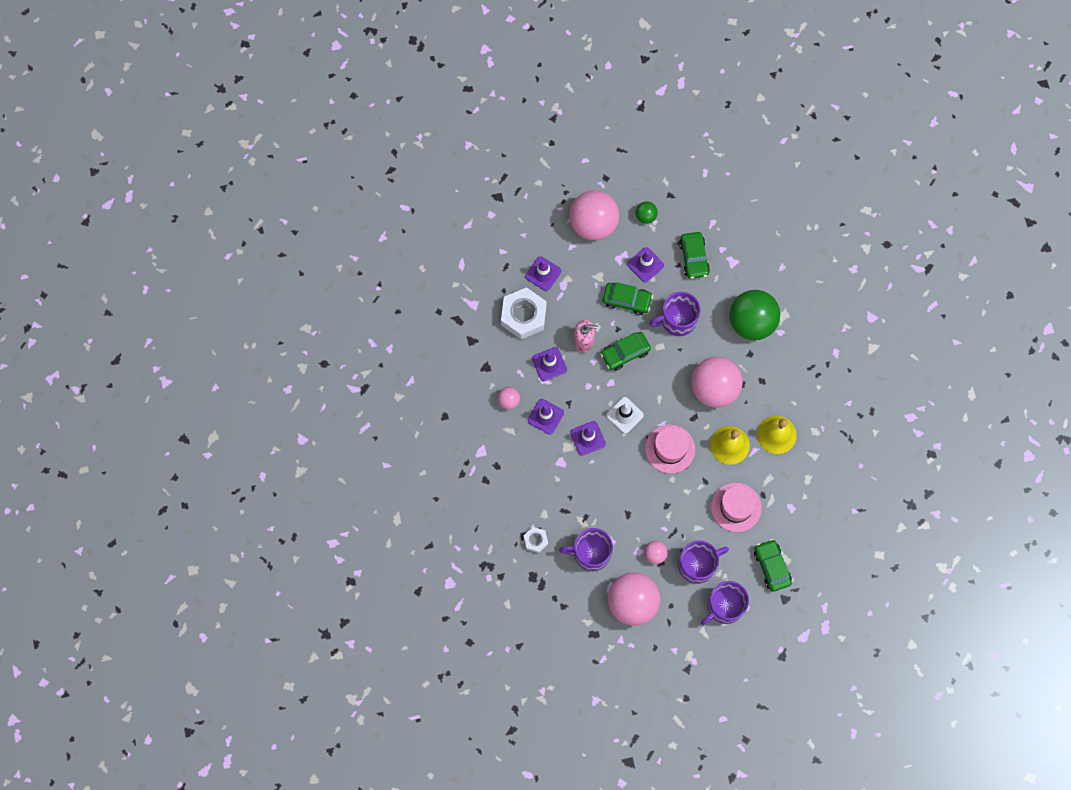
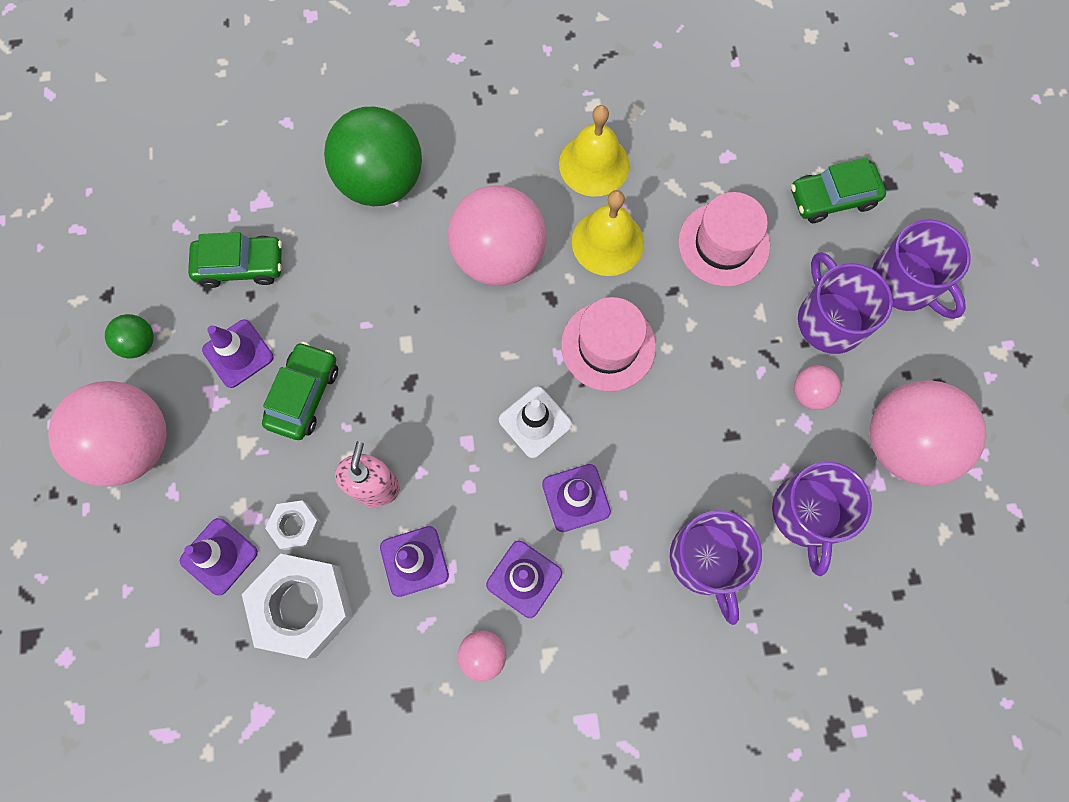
camera: 85 degrees left, 0 degrees up
white nut [524,527,548,553] -> white nut moved to [265,500,321,550]
green car [600,332,651,371] -> none
purple mug [649,292,700,336] -> purple mug moved to [670,510,762,625]

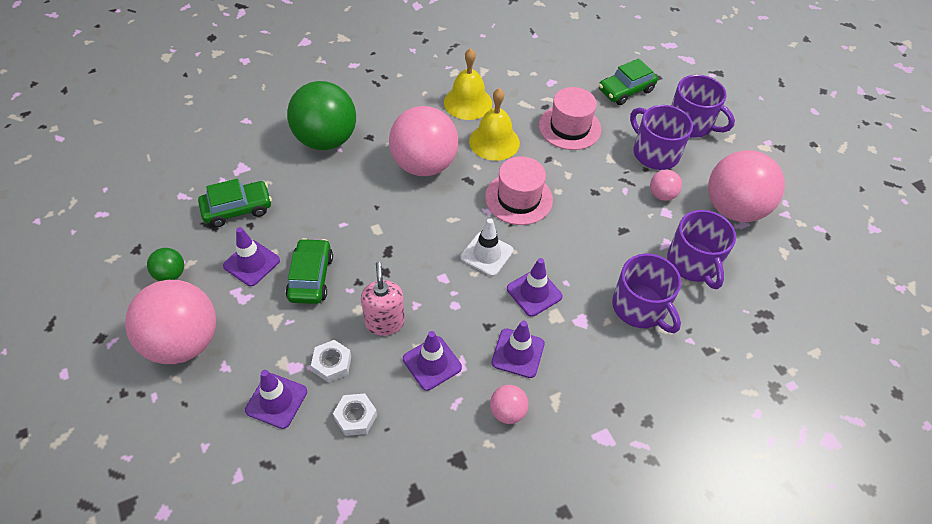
camera: 20 degrees left, 20 degrees down
white nut [242,554,353,659] -> white nut [333,393,377,436], size x0.50

